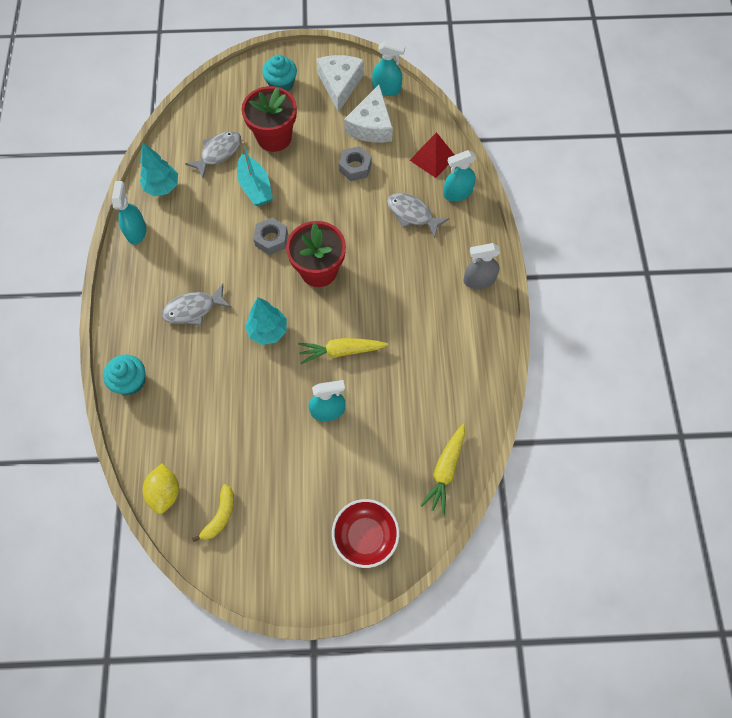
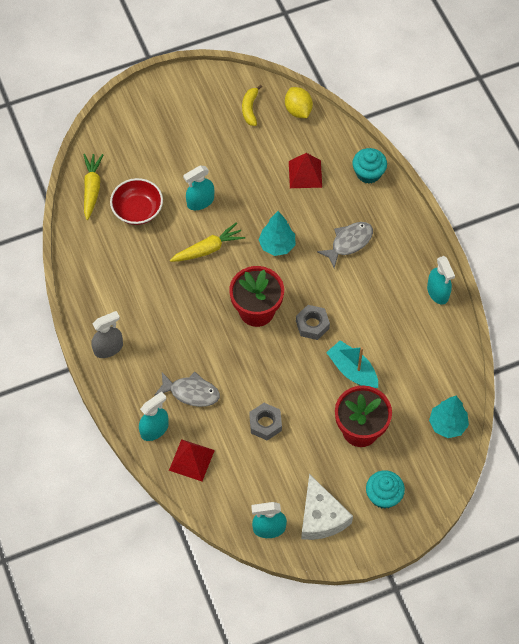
camera: 160 degrees right, 5 degrees down
turquoise tree [140,143,178,196] -> turquoise tree moved to [429,396,469,438]
grey fish [185,131,241,178] -> none
red bowl [332,499,399,568] -> red bowl moved to [110,178,163,225]
white cheese [344,85,393,143] -> none
none -> red pyramid [289,153,322,188]

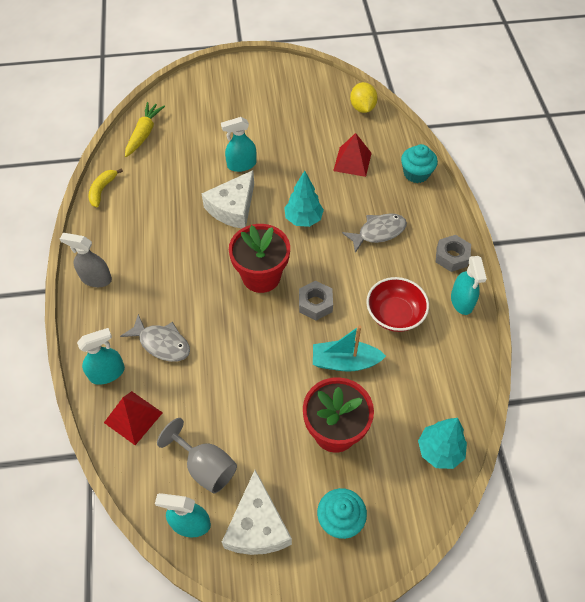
camera: 15 degrees right, 5 degrees down
grey spray bottle [91,311,123,358] -> grey spray bottle turned 150 degrees counterclockwise [60,233,112,287]
red bowl [110,178,163,225] -> red bowl moved to [366,277,429,332]
yellow carrot [170,223,245,262] -> white cheese [201,170,254,228]
yellow banana [242,85,262,126] -> yellow banana moved to [88,168,123,207]
grey nut [249,403,282,440] -> grey nut moved to [436,235,471,272]
turquoise boat [326,340,378,388] -> turquoise boat turned 60 degrees counterclockwise [313,325,386,372]
none -> grey goblet [157,418,237,494]

